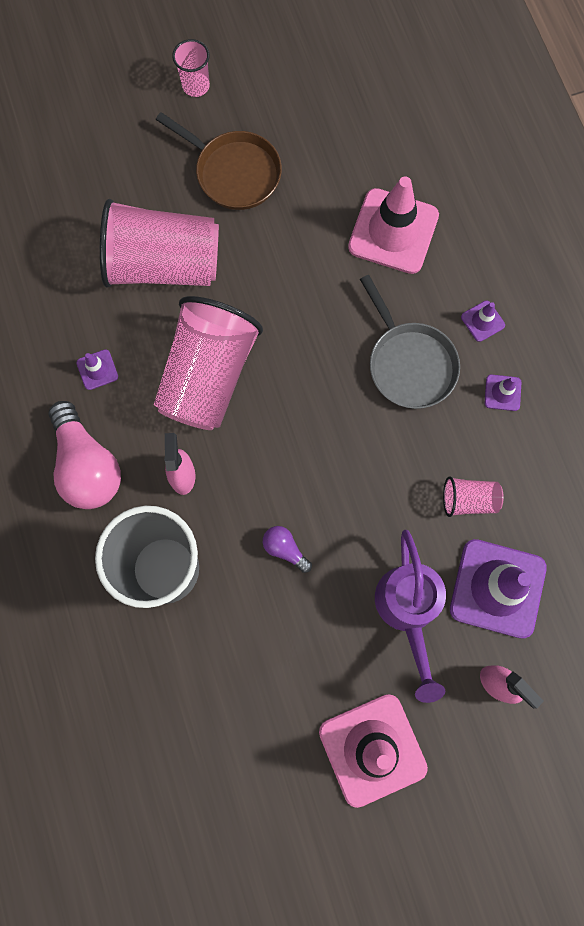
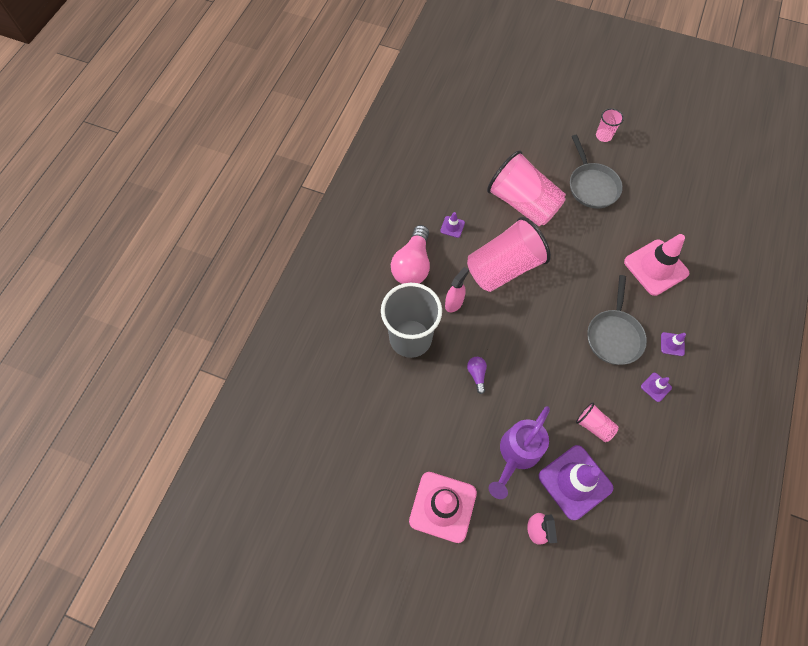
camera: 40 degrees right, 10 degrees down
brown pan [156,112,282,210] -> grey pan [570,135,623,208]

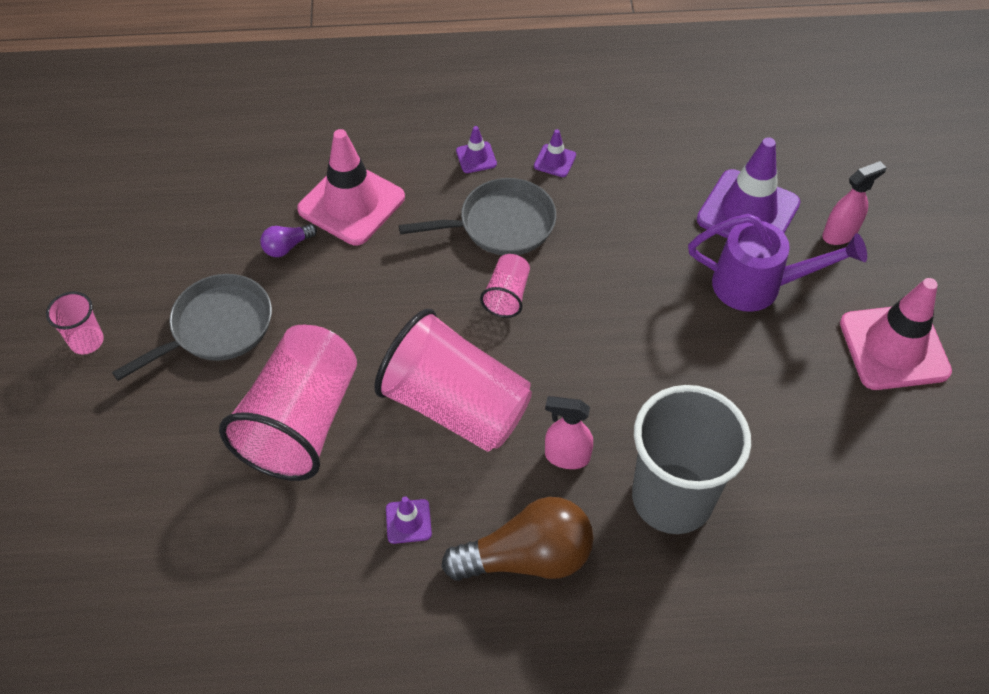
camera: 115 degrees left, 10 degrees down
pink light bulb [391,225,430,284] -> brown light bulb [441,497,594,581]
purple light bulb [467,357,487,394] -> purple light bulb moved to [260,224,317,257]
pink cup [576,403,618,442] -> pink cup moved to [480,254,530,318]

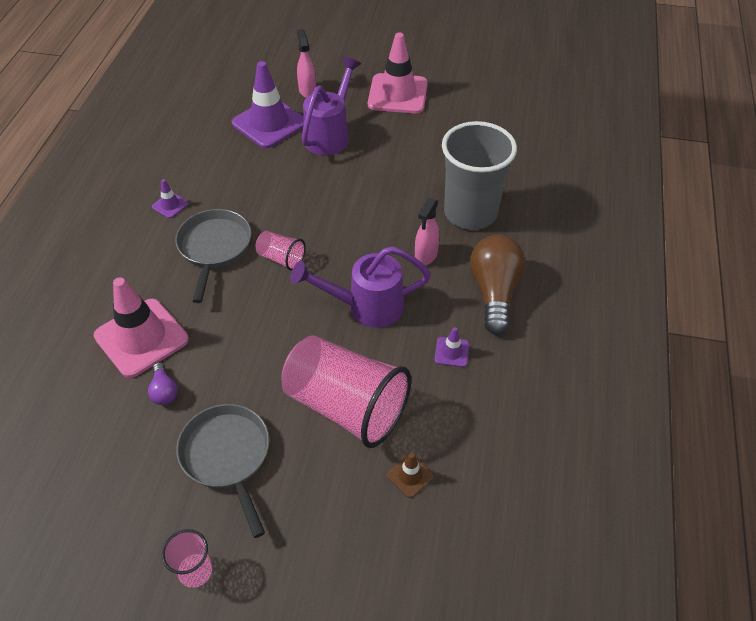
camera: 75 degrees left, 5 degrees down
pink cup [374,309,532,452] -> purple watering can [290,246,431,328]
purple traffic cone [456,126,497,173] -> none
none -> brown traffic cone [387,453,434,498]

